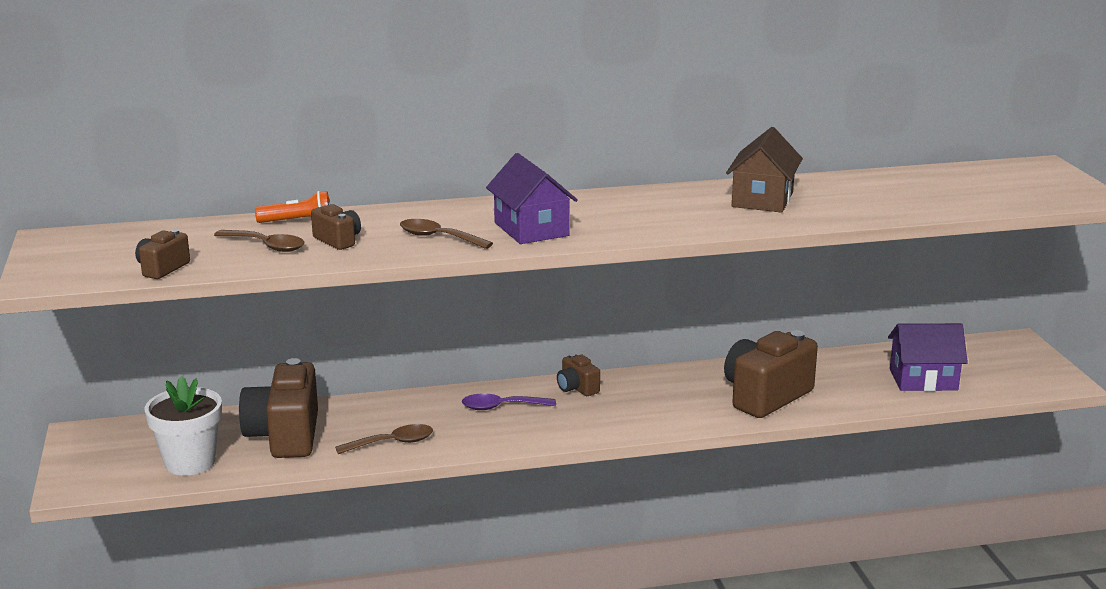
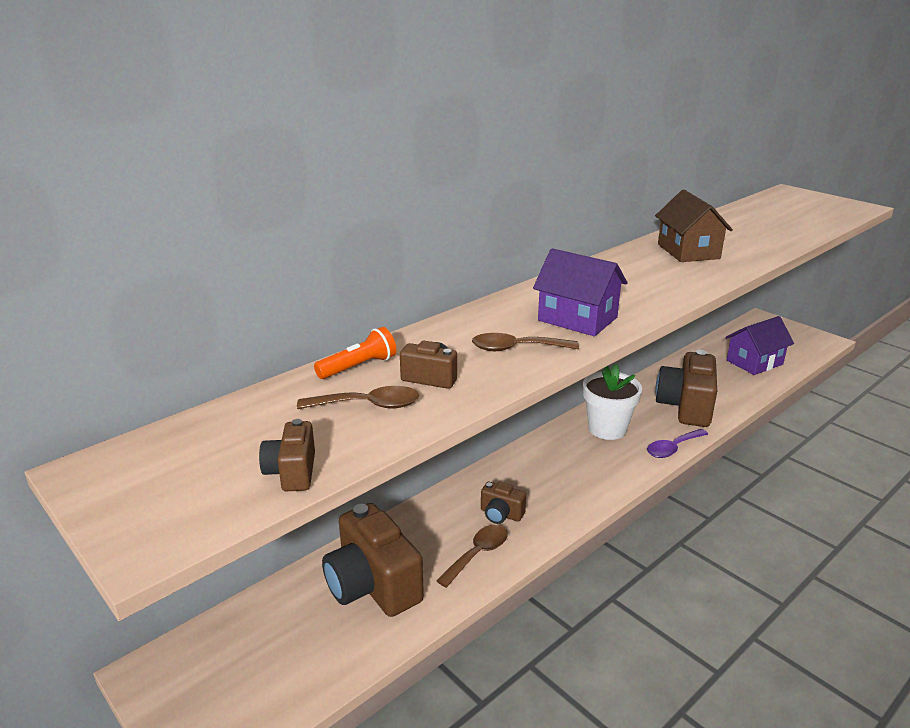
camera: 30 degrees left, 5 degrees up
white flower pot [145,376,222,476] -> white flower pot moved to [583,364,642,440]
purple spoon [462,393,556,410] -> purple spoon moved to [647,429,708,458]
brown camera [557,353,600,396] -> brown camera moved to [481,482,526,524]

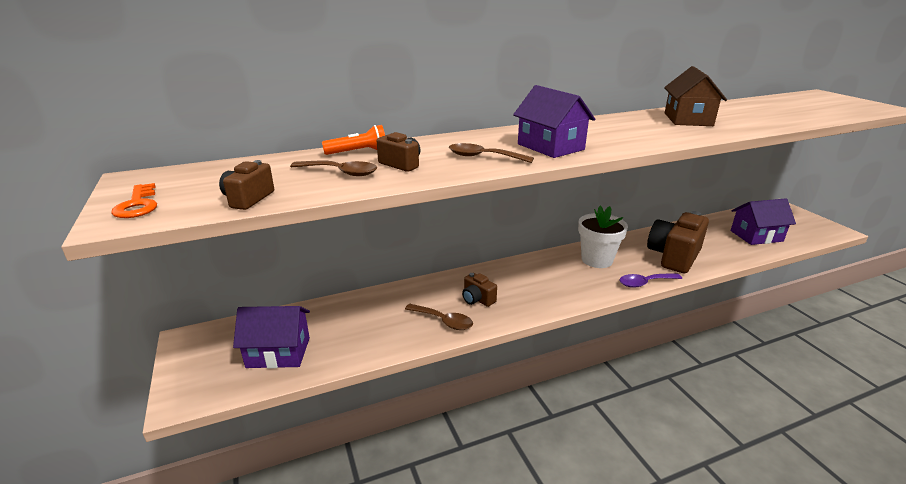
camera: 20 degrees right, 0 degrees up
brown camera [322,503,424,617] -> none
brown spoon [436,525,508,588] -> brown spoon turned 60 degrees clockwise [405,304,473,330]
none -> orange key [111,183,157,218]
none -> purple house [233,306,310,368]

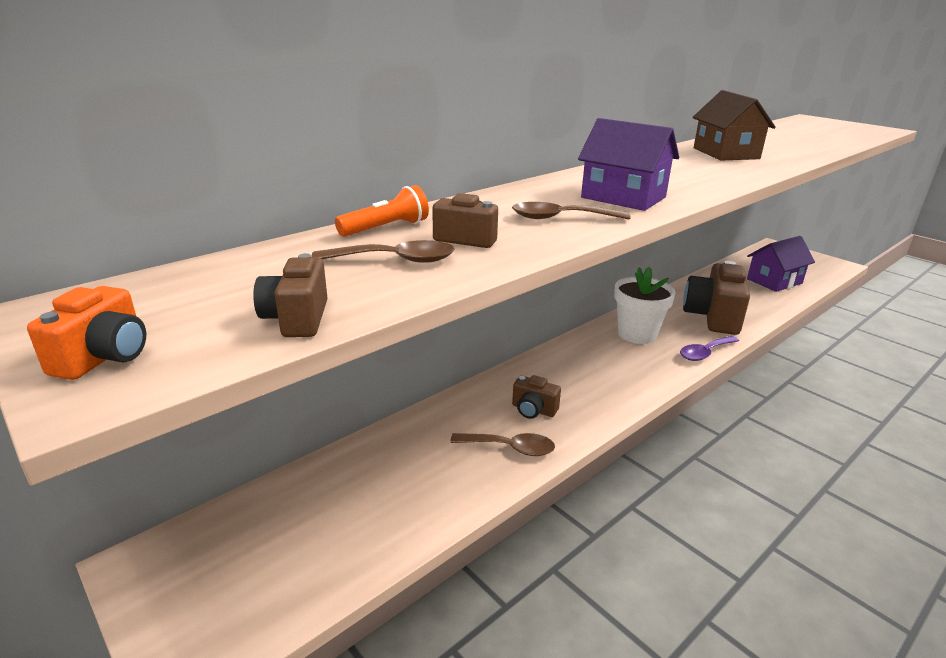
camera: 20 degrees left, 0 degrees up
orange key [111,183,157,218] -> orange camera [27,286,146,380]
purple house [233,306,310,368] -> none

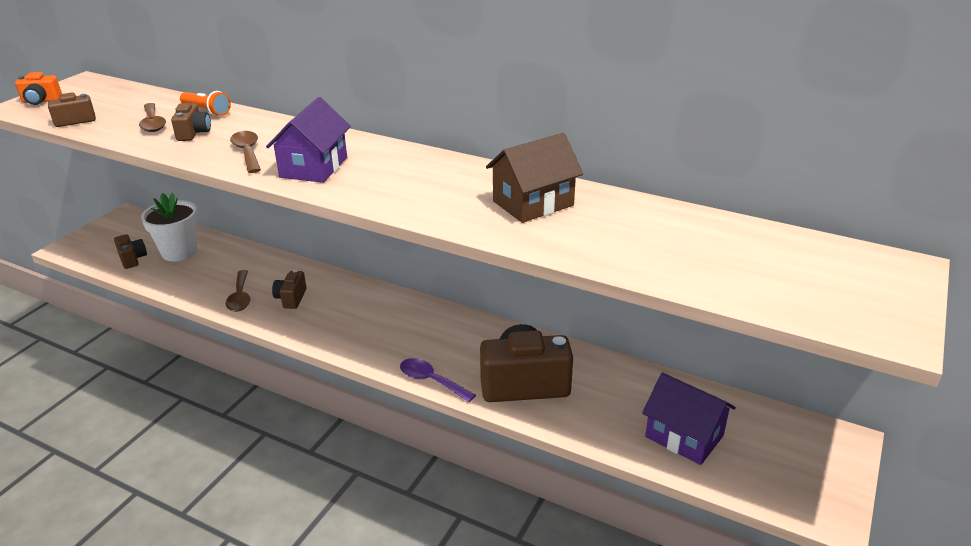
camera: 70 degrees right, 5 degrees up
white flower pot [614,267,676,344] -> white flower pot moved to [141,193,198,261]
none -> brown camera [114,234,147,269]

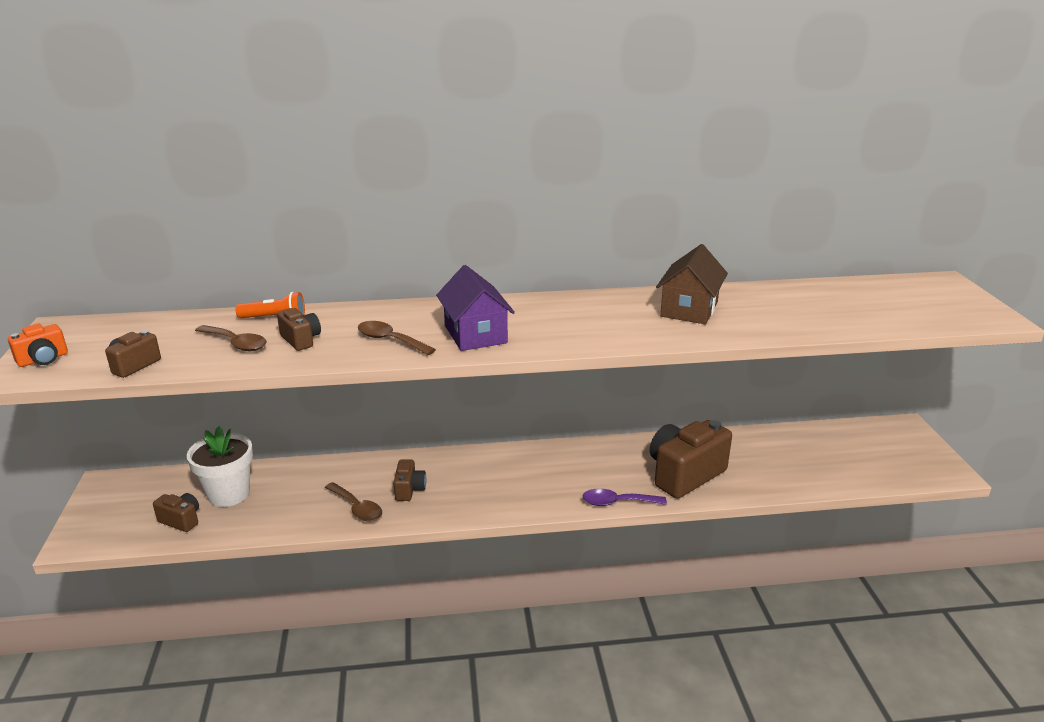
camera: 35 degrees left, 5 degrees down
brown camera [272,269,307,309] -> brown camera turned 150 degrees counterclockwise [393,460,426,501]
purple house [642,373,736,465] -> none

